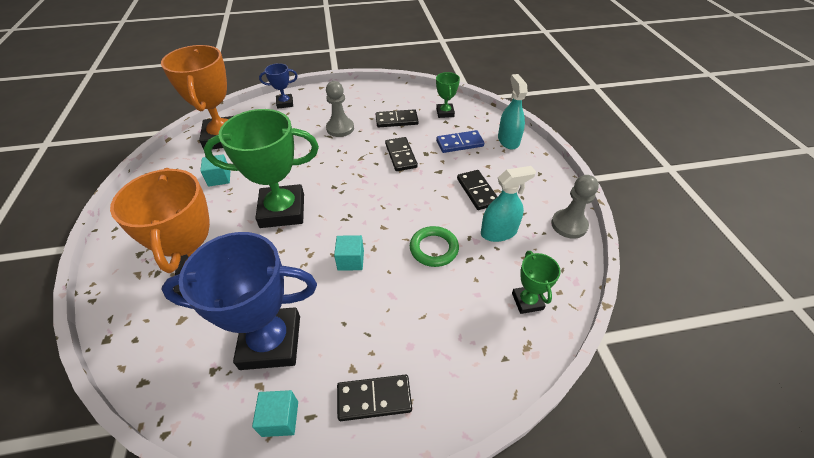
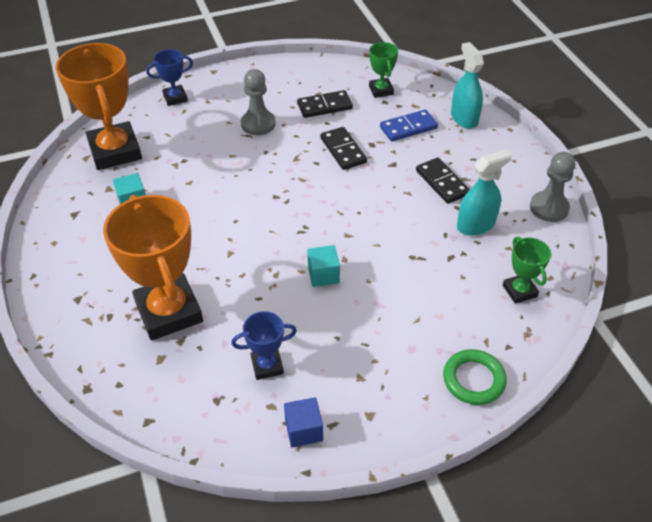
camera: 10 degrees left, 0 degrees up
blue trophy [161,232,317,370] -> blue trophy [231,311,297,380], size x0.49
green trophy [204,109,319,228] -> none
turquoise cube [252,390,298,437] -> blue cube [284,397,323,448]
black domino [337,375,412,421] -> none
green ring [410,226,459,267] -> green ring moved to [443,349,507,405]

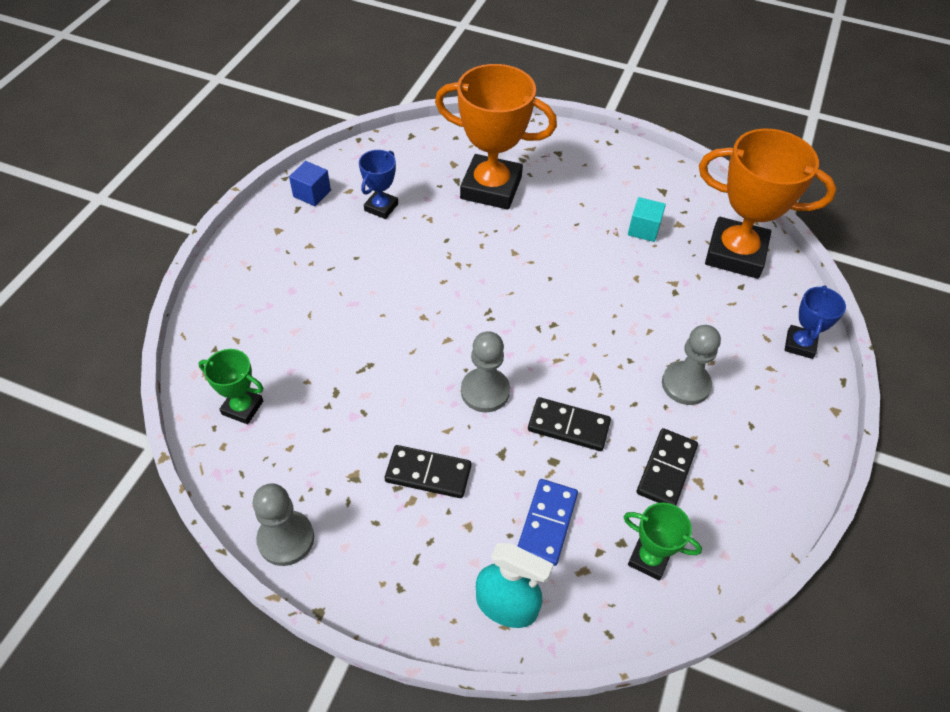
camera: 130 degrees right, 5 degrees up
turquoise cube [307,245,340,287] -> none
green ring [443,349,507,405] -> none
turquoise spray bottle [457,149,512,236] -> none
none -> grey pawn [461,331,510,412]

